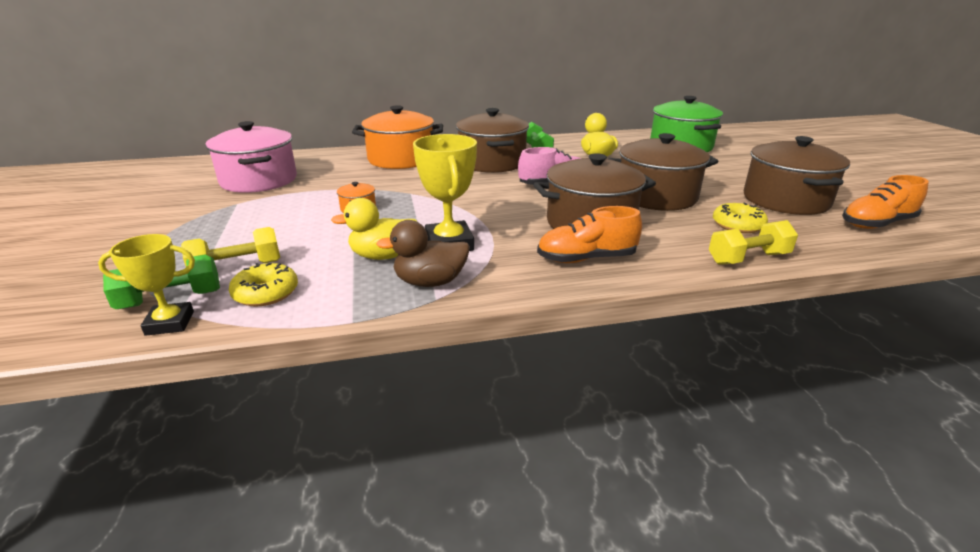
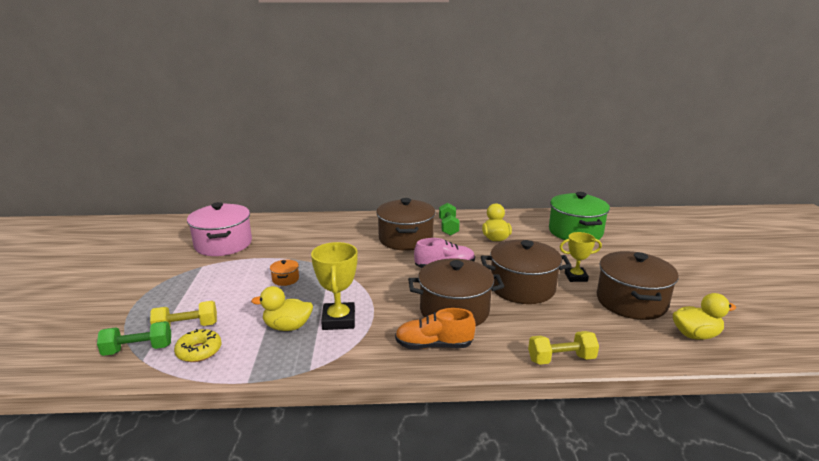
camera: 10 degrees right, 5 degrees down
yellow trophy [98,234,195,336] -> yellow trophy moved to [560,232,602,282]
orange pot [352,105,443,169] -> none
brown duck [376,220,470,287] -> none
yellow donut [713,203,768,233] -> none
orange shoe [842,175,929,229] -> yellow duck [673,293,736,340]

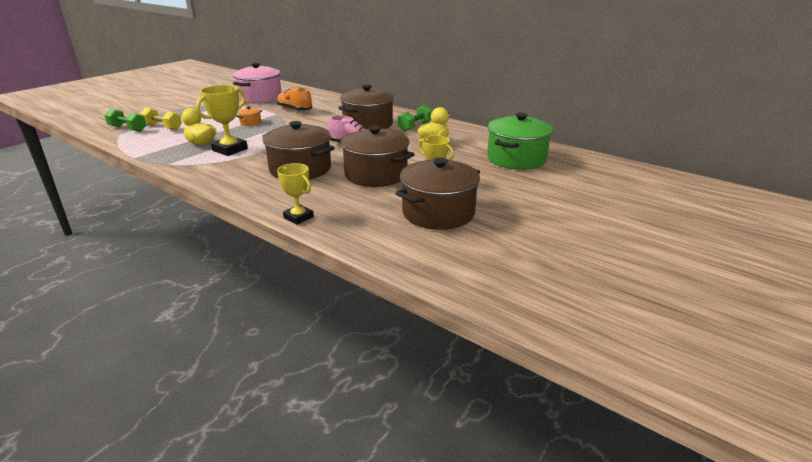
camera: 40 degrees right, 5 degrees up
yellow donut [174,329,222,362] -> none
orange shoe [395,308,476,349] -> orange shoe moved to [276,87,312,111]
yellow dumbbell [528,331,599,365] -> yellow trophy [277,163,314,225]
yellow duck [673,293,736,340] -> none

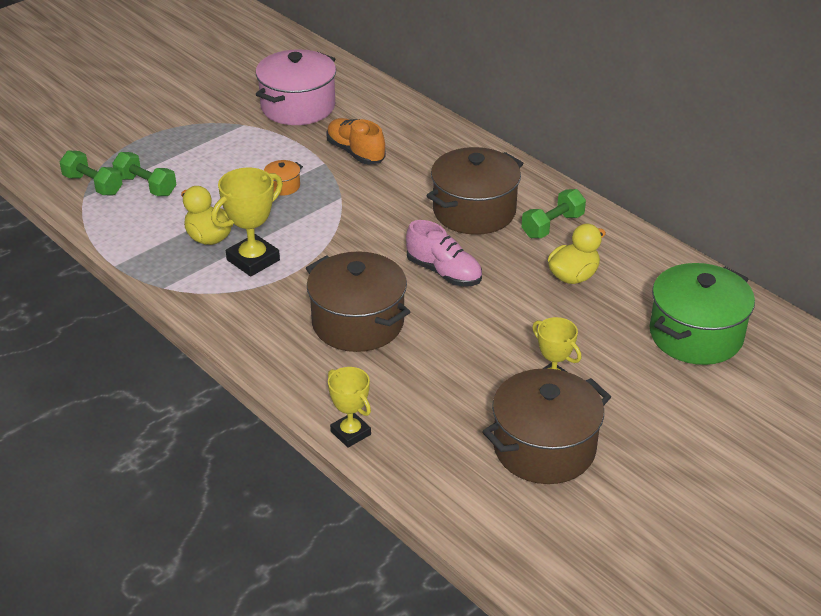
camera: 10 degrees right, 10 degrees up
yellow dumbbell [140,107,182,130] -> green dumbbell [112,152,176,196]
brown pot [339,126,415,187] -> none

